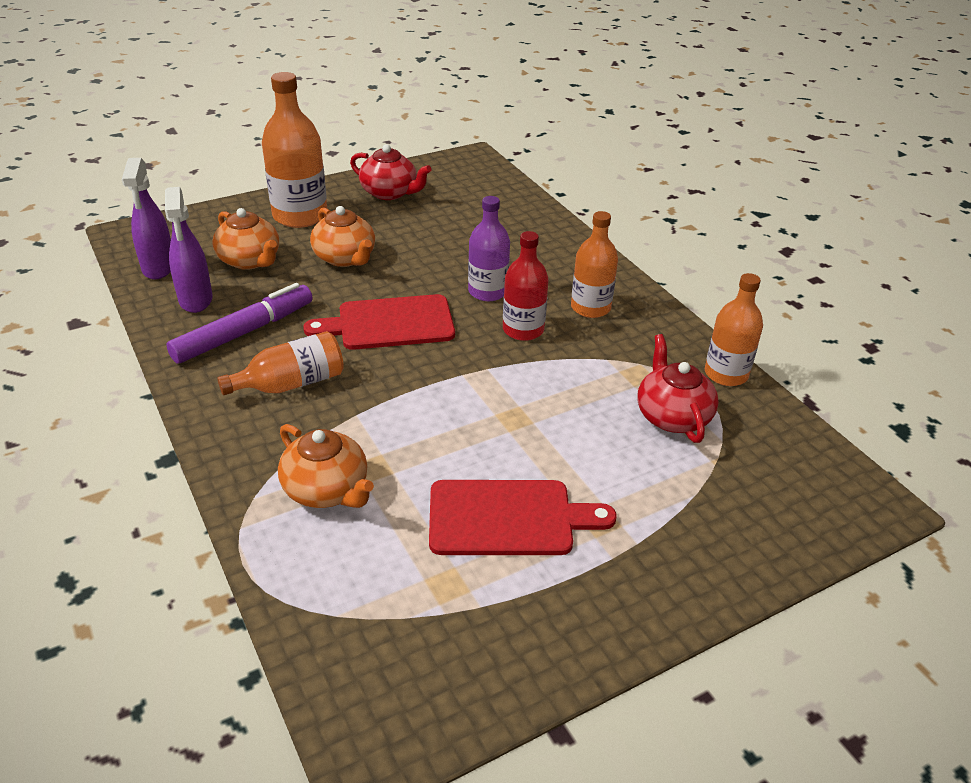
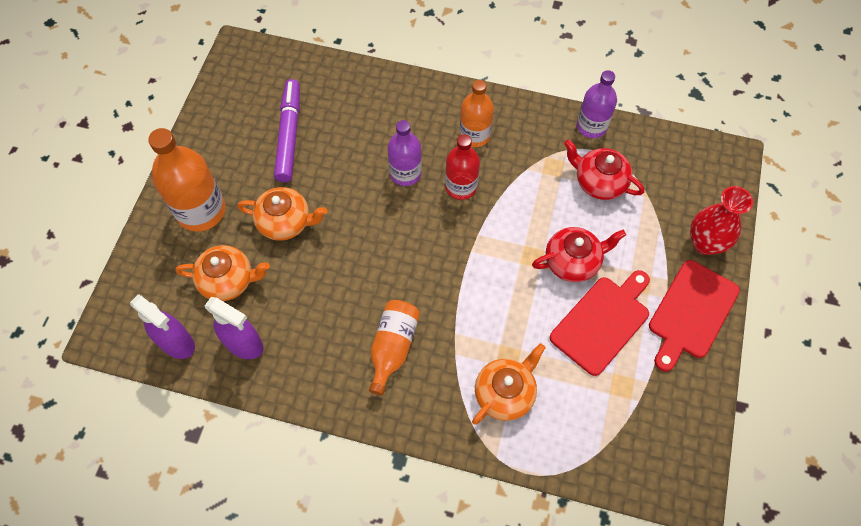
camera: 45 degrees left, 25 degrees up
purple marker [166,283,312,364] -> purple marker moved to [274,79,300,182]
orange teapot [278,424,374,508] -> orange teapot turned 45 degrees counterclockwise [472,343,546,425]
red cutting board [303,294,455,350] -> red cutting board moved to [649,260,740,371]
red teapot [350,144,431,200] -> red teapot moved to [532,227,626,282]
orange bottle [705,273,763,386] -> purple bottle [577,70,617,138]
none -> red vase [690,186,753,255]

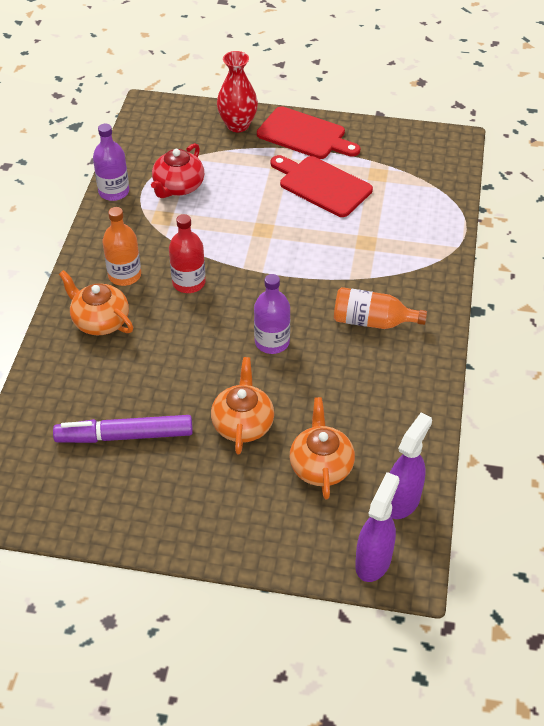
camera: 95 degrees left, 15 degrees down
orange bottle [148,128,226,232] -> none
purple spray bottle [205,297,263,359] -> purple spray bottle moved to [355,472,399,582]
purple bottle [388,120,422,186] -> purple bottle moved to [254,274,290,354]
orange teapot [472,343,546,425] -> orange teapot moved to [59,270,133,335]
red teapot [532,227,626,282] -> none

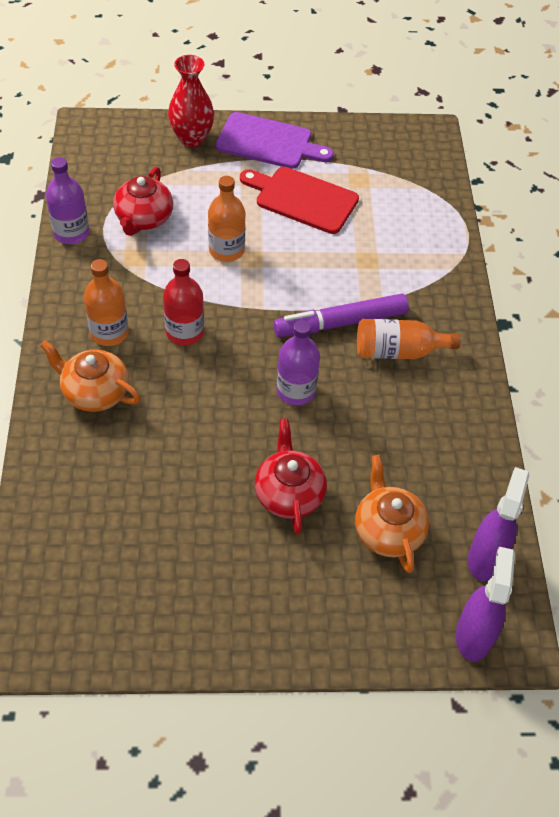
camera: 15 degrees left, 5 degrees up
purple marker [53,415,193,443] -> purple marker moved to [273,294,409,337]
orange teapot [211,357,274,455] -> red teapot [255,418,327,534]
red cutting board [257,106,360,159] -> purple cutting board [216,112,334,169]
none -> orange bottle [208,176,245,262]

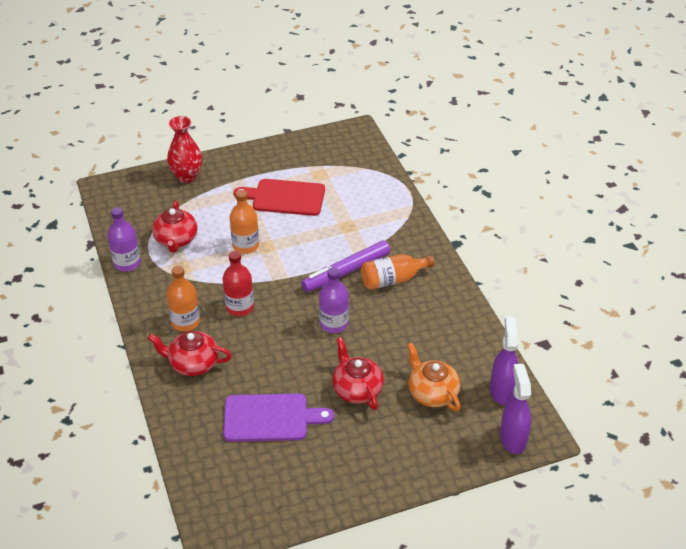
camera: 15 degrees left, 10 degrees down
orange teapot [40,340,141,412] -> red teapot [148,331,232,376]
purple cutting board [216,112,334,169] -> purple cutting board moved to [223,393,334,442]

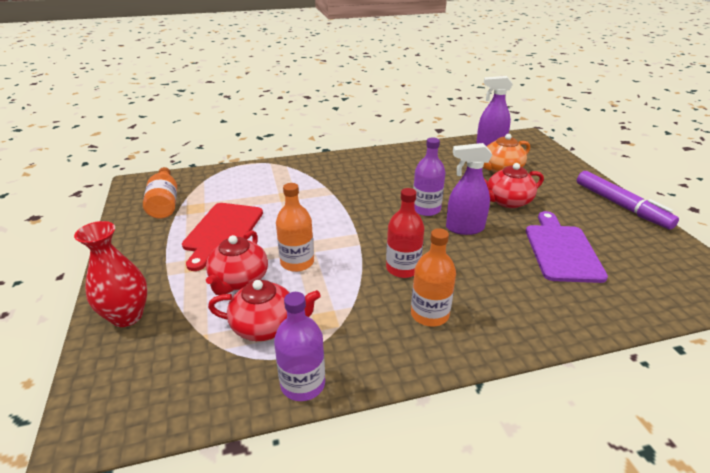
camera: 85 degrees left, 10 degrees down
red teapot [148,331,232,376] -> red teapot moved to [206,230,268,295]
purple marker [301,240,390,292] -> purple marker moved to [577,171,679,230]
orange bottle [361,254,434,290] -> orange bottle moved to [143,167,177,219]
purple spray bottle [500,364,531,454] -> purple spray bottle moved to [446,143,492,235]

